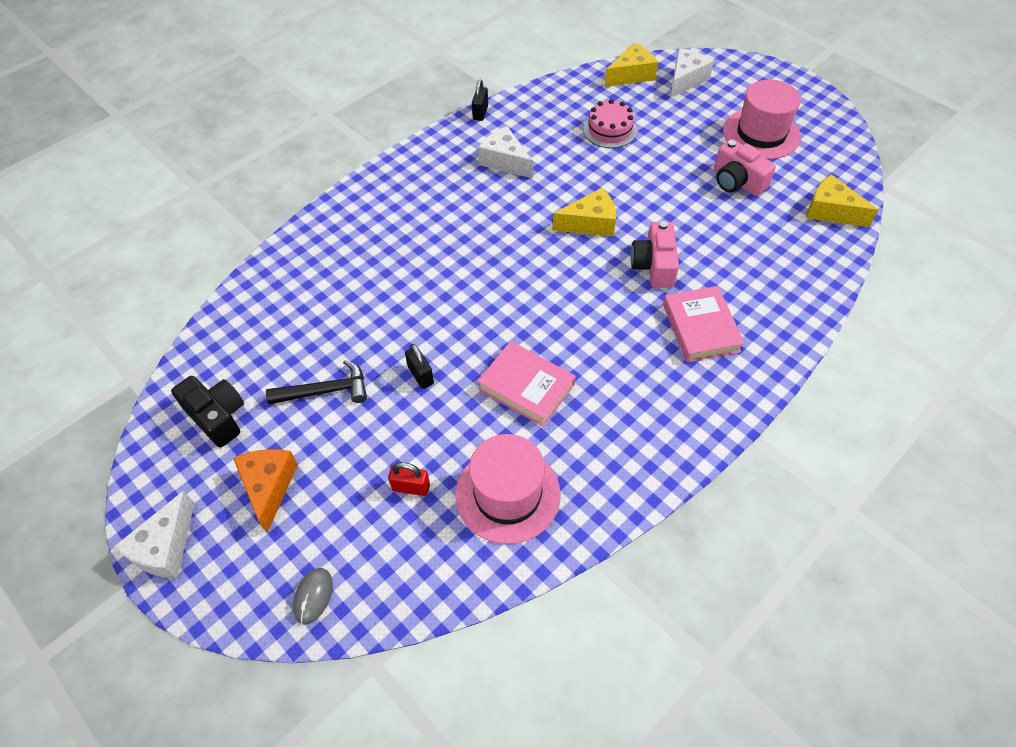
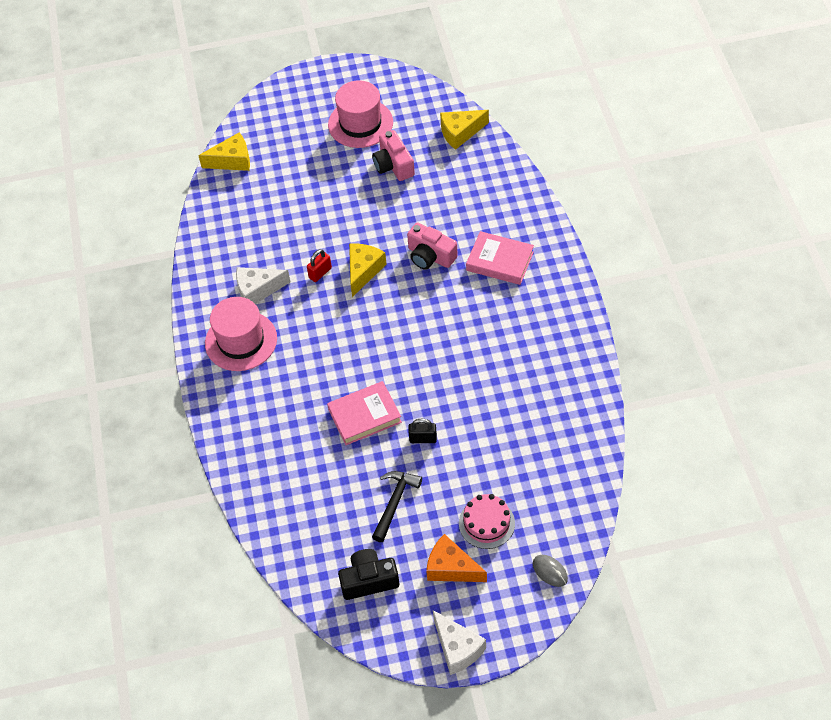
camera: 55 degrees left, 0 degrees up
red padlock [388,462,430,496] -> red padlock moved to [307,249,332,282]
pink hat [455,434,561,544] -> pink hat moved to [205,297,277,371]
black padlock [472,80,488,121] -> none
pink book [477,341,576,427] -> pink book moved to [327,381,402,445]
pink cake [583,99,637,148] -> pink cake moved to [459,494,515,549]
yellow cheese [605,43,658,87] -> yellow cheese turned 75 degrees clockwise [198,132,250,171]
white cheese [670,48,714,98] -> none
pink camera [714,139,776,196] -> pink camera turned 75 degrees clockwise [372,130,415,181]

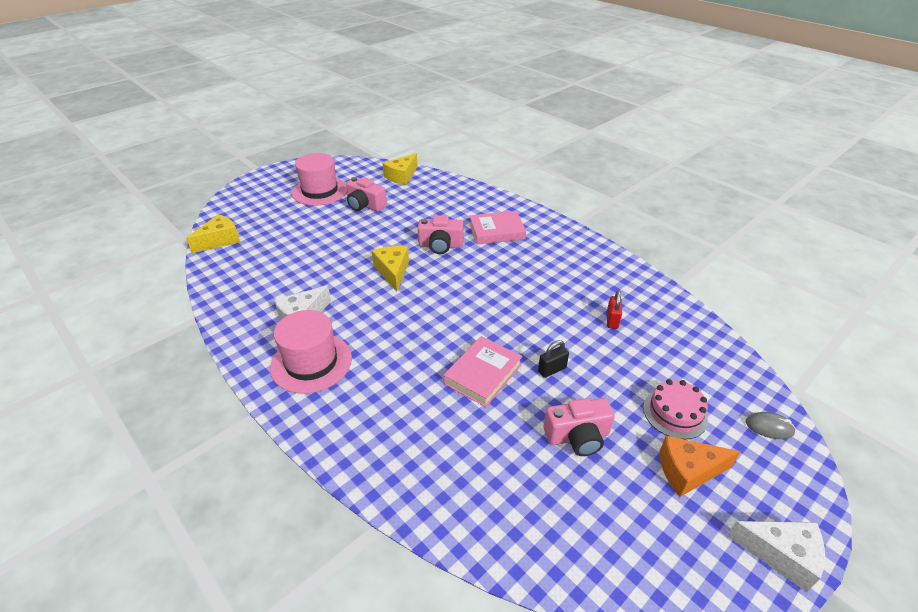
camera: 35 degrees left, 15 degrees down
red padlock [307,249,332,282] -> red padlock moved to [607,290,622,329]
black camera [338,549,399,600] -> none
black hammer [372,471,422,542] -> pink camera [543,398,615,456]

